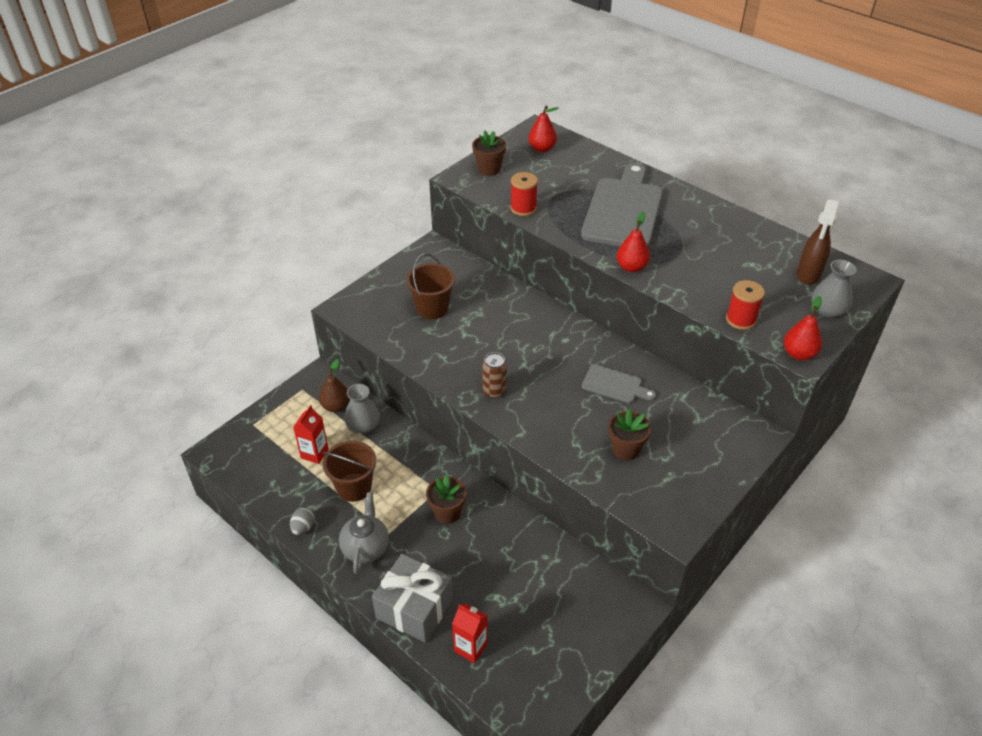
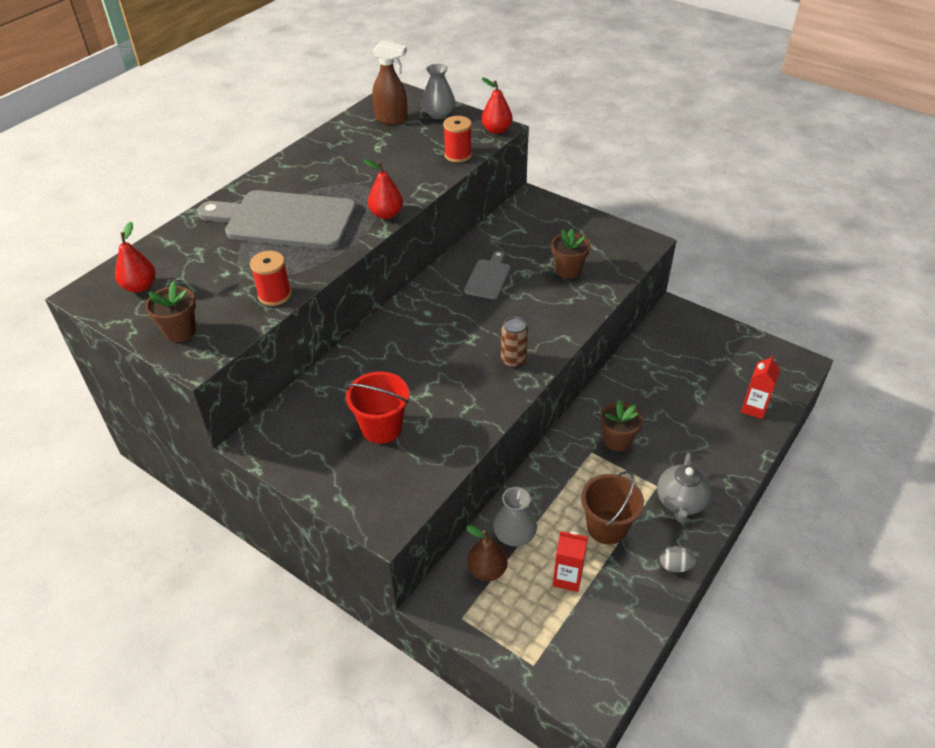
camera: 95 degrees left, 0 degrees up
grey teapot [339,492,389,574] -> grey teapot turned 75 degrees counterclockwise [657,452,712,523]
grey gift [372,554,453,643] -> none
brown bucket [406,253,455,319] -> red bucket [346,372,409,444]

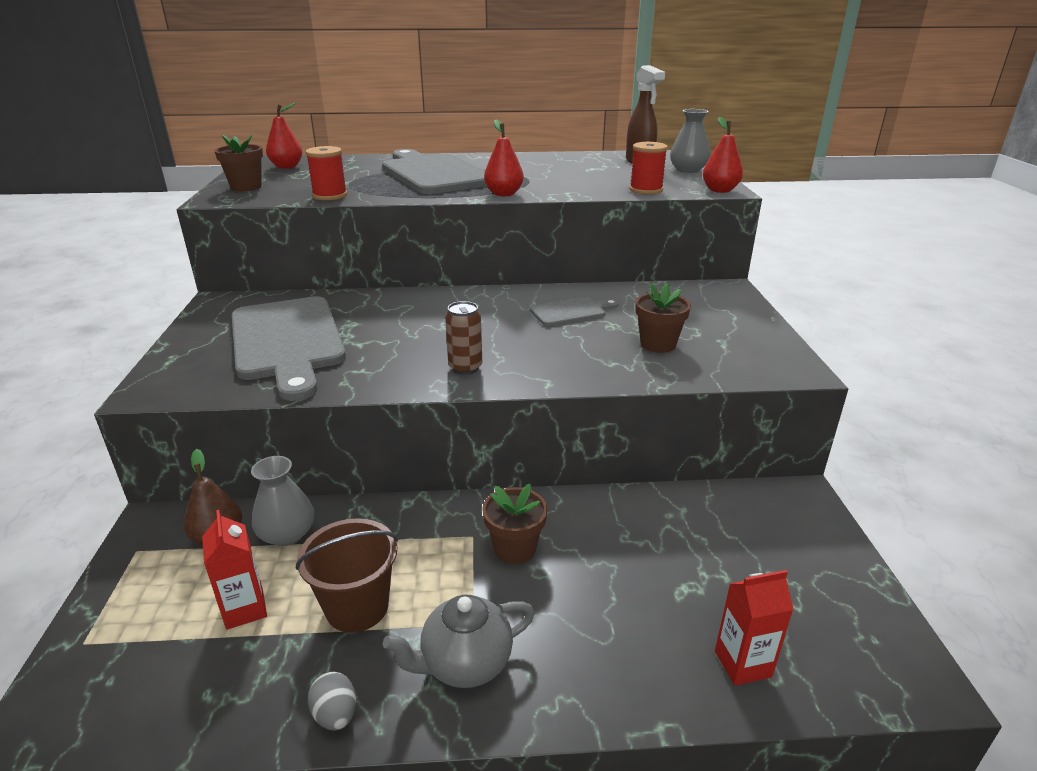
camera: 50 degrees right, 15 degrees down
red bucket [346,372,409,444] -> grey cutting board [232,296,346,401]

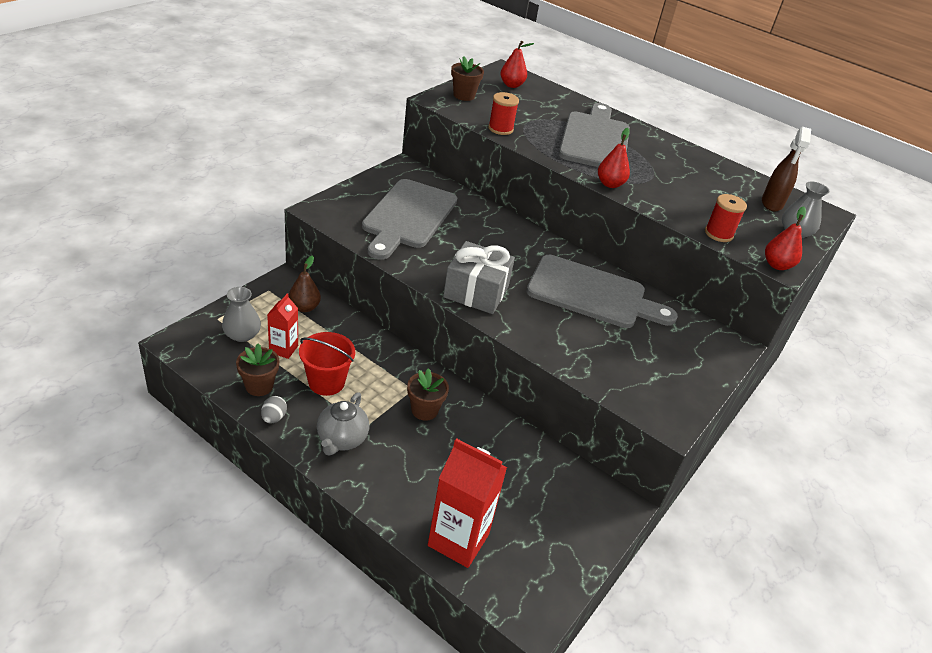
camera: 35 degrees right, 10 degrees up
grey vase [251,456,314,546] -> grey vase moved to [222,287,261,342]
brown bucket [296,518,398,633] -> red bucket [299,332,355,396]
grey teapot [383,595,535,688] -> grey teapot turned 90 degrees counterclockwise [317,392,369,456]
brown can [445,301,482,375] -> grey gift [443,241,515,314]
grey cutting board [530,297,619,326] -> grey cutting board [526,255,678,328], size x2.07
brown flower pot [635,283,691,353] -> brown flower pot moved to [236,343,280,396]
red carton [715,570,794,686] -> red carton [428,438,507,568], size x1.79

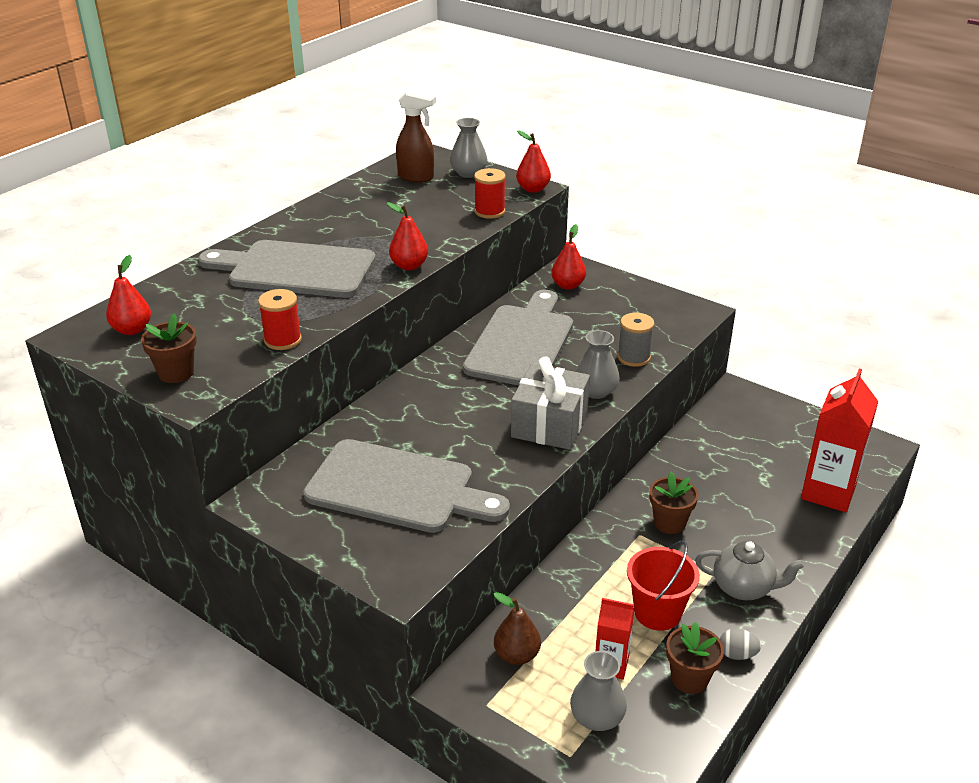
camera: 85 degrees left, 5 degrees down
none -> red pear [551,224,586,290]
none -> grey vase [576,330,620,399]
none -> grey spool [617,313,654,367]

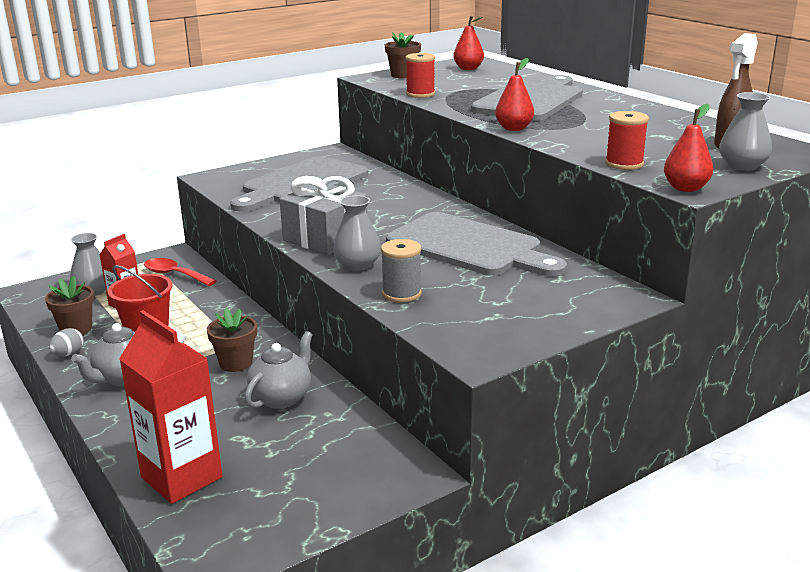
camera: 110 degrees right, 10 degrees down
brown pear [494,592,541,665] -> red spoon [144,258,216,286]
red pear [551,224,586,290] -> none
none -> grey teapot [244,331,313,409]

